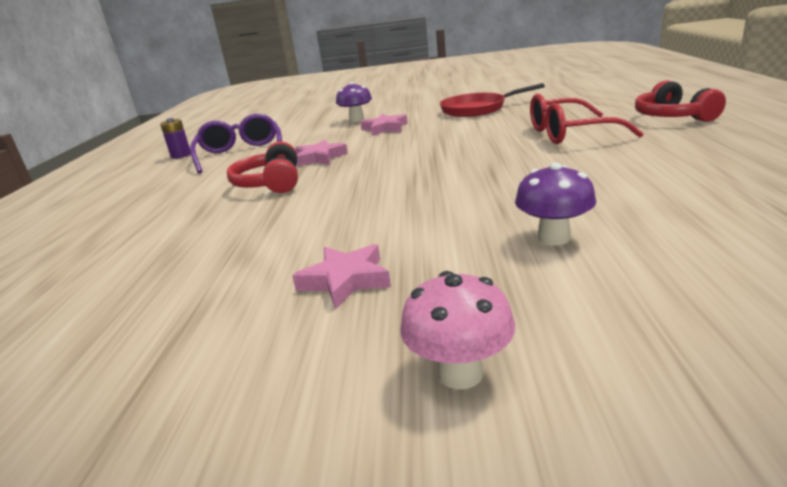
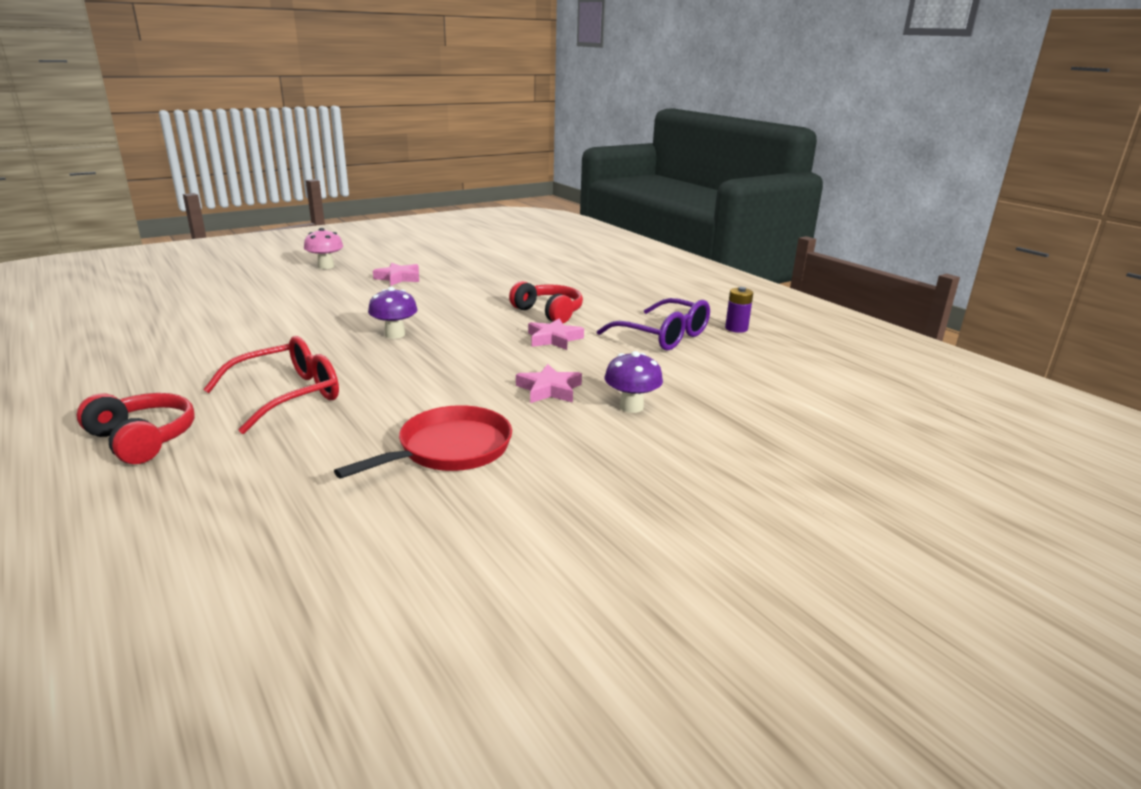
camera: 140 degrees right, 0 degrees up
purple mushroom [515,163,596,245] -> purple mushroom moved to [368,287,418,339]

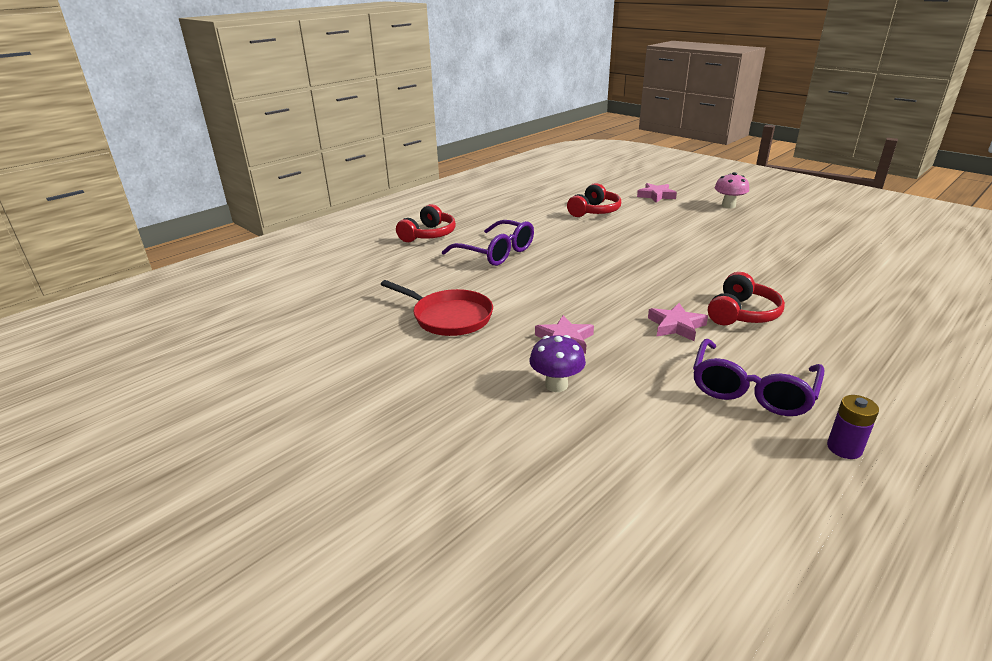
camera: 80 degrees right, 5 degrees up
red glasses [203,336,339,434] -> purple glasses [442,220,534,266]
purple mushroom [368,287,418,339] -> none
pink star [373,263,419,286] -> pink star moved to [637,183,677,203]
none -> red headphones [567,183,621,217]

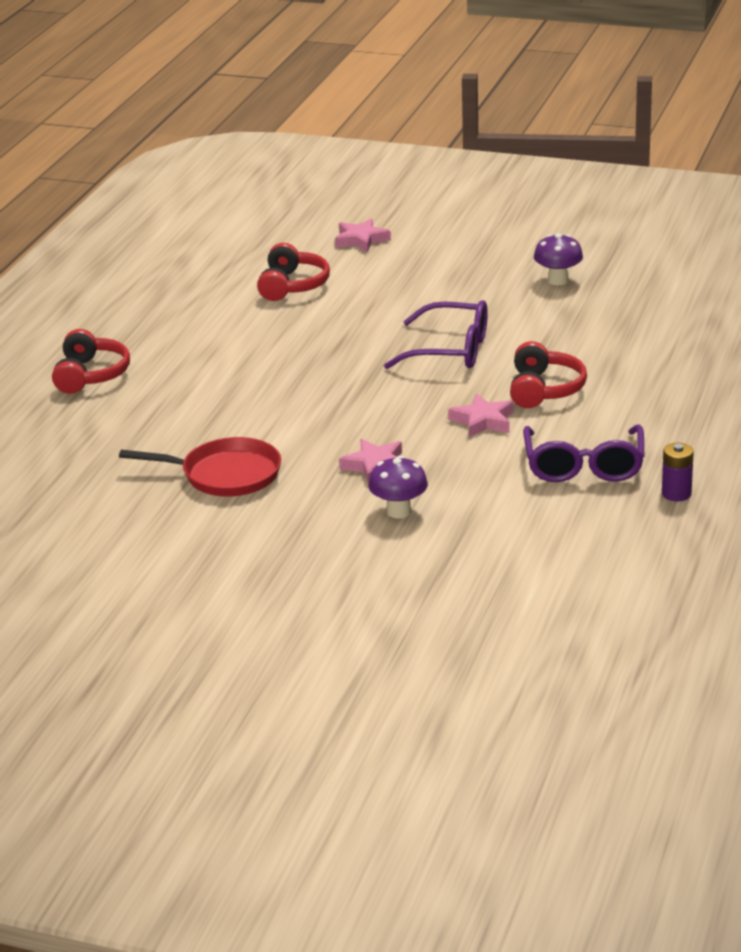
camera: 25 degrees left, 0 degrees up
purple glasses [442,220,534,266] -> purple glasses moved to [384,300,488,369]
pink mushroom [714,172,749,208] -> none
none -> purple mushroom [534,233,583,285]

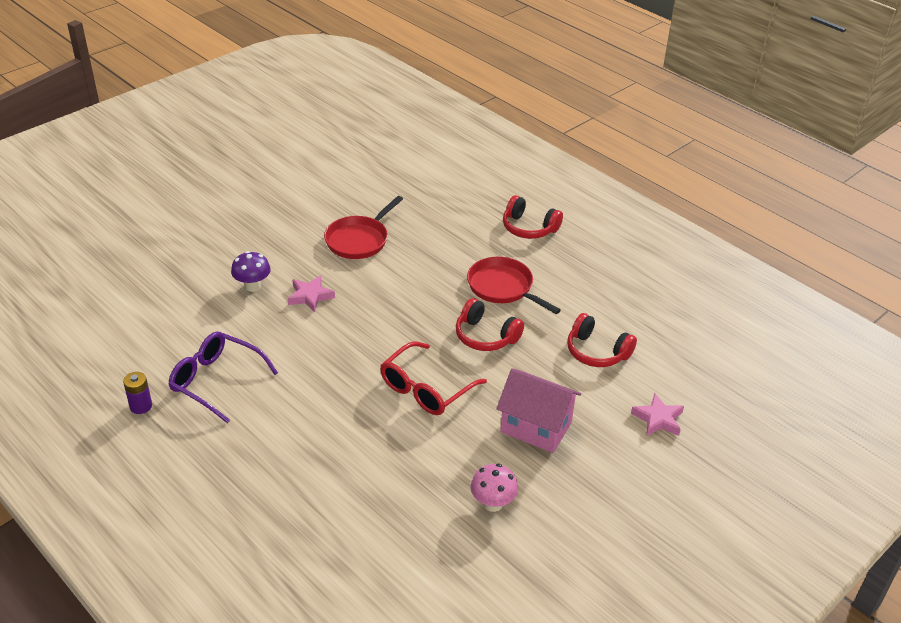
camera: 115 degrees right, 10 degrees up
purple glasses [384,300,488,369] -> red glasses [380,341,487,415]
pink star [448,394,514,437] -> none
red headphones [510,341,587,408] -> red headphones moved to [456,298,524,351]
purple mushroom [534,233,583,285] -> pink mushroom [470,464,518,512]
none -> red pan [467,257,561,314]
none -> pink house [497,368,581,453]

